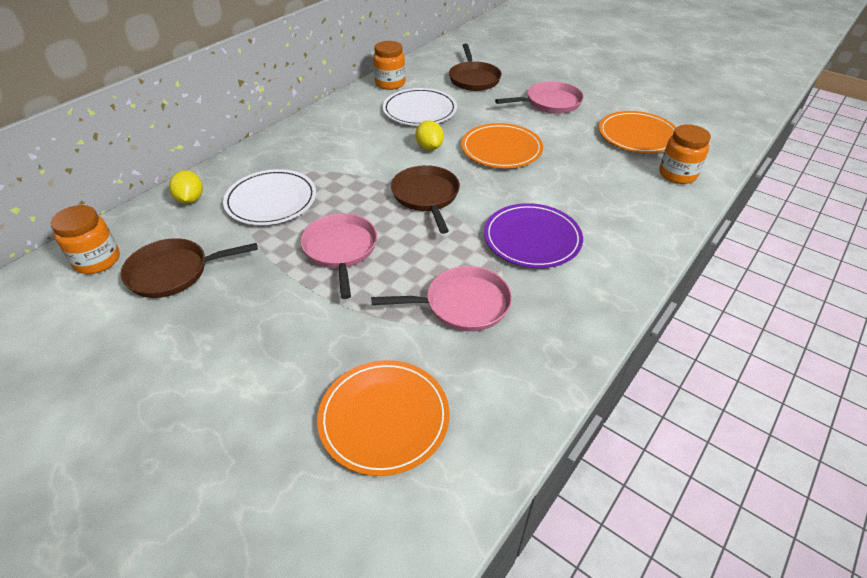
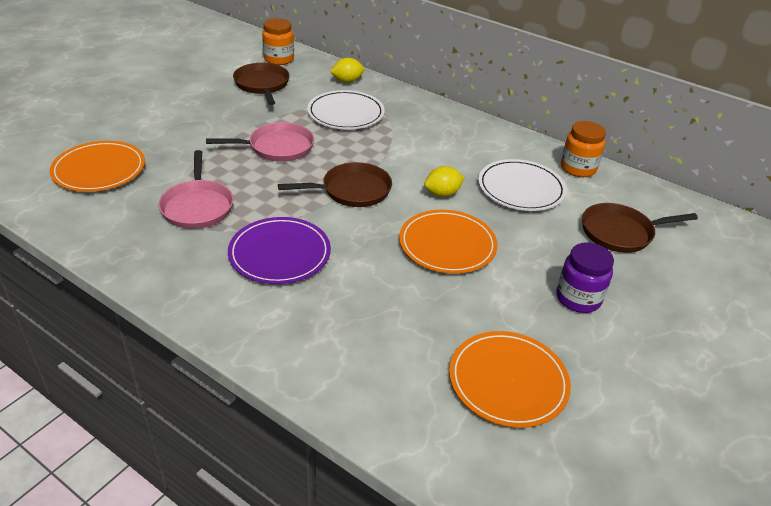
camera: 85 degrees right, 5 degrees down
pink pan [495,81,584,114] -> purple jar [556,242,614,313]
orange jar [659,124,711,184] -> none

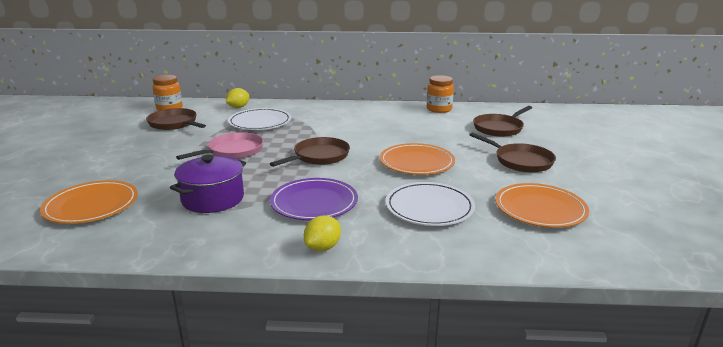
camera: 30 degrees left, 15 degrees down
pink pan [159,150,233,229] -> purple pot [170,155,246,213]
yellow lemon [424,166,464,197] -> yellow lemon moved to [304,215,341,251]
white plate [478,159,567,211] -> white plate moved to [385,182,475,226]
purple jar [556,242,614,313] -> brown pan [470,133,556,173]

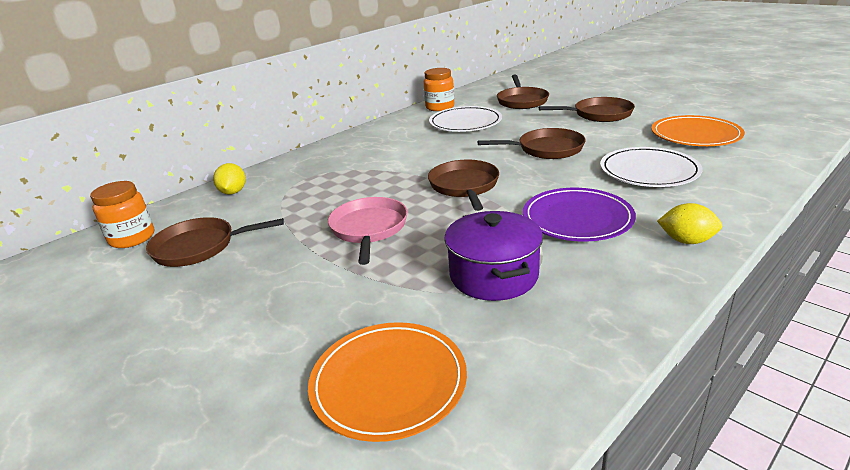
camera: 45 degrees left, 5 degrees up
white plate [228,108,291,130] -> white plate moved to [429,106,502,132]
yellow lemon [304,215,341,251] -> yellow lemon turned 60 degrees counterclockwise [657,203,722,244]
orange plate [380,143,455,175] -> brown pan [478,128,586,159]

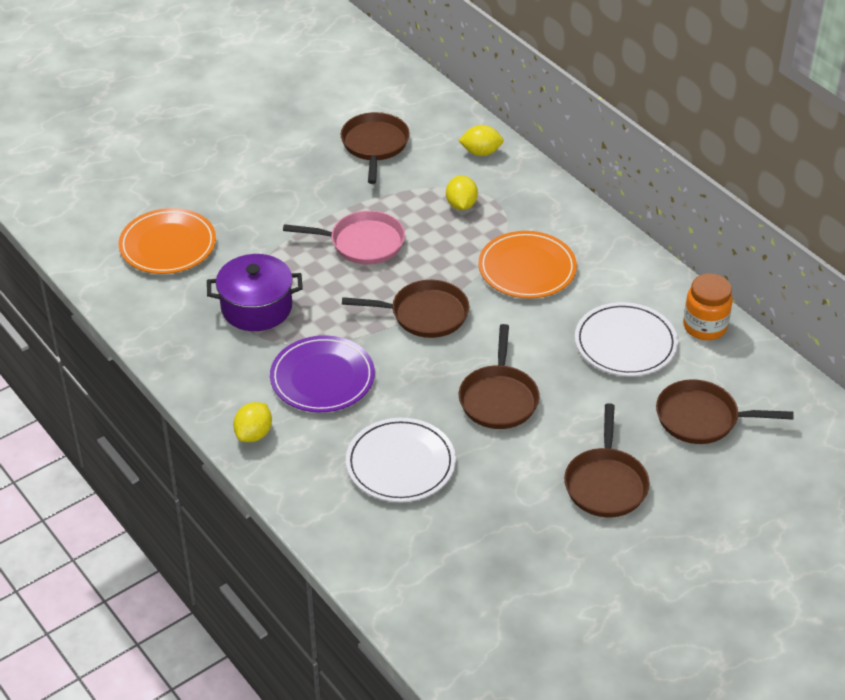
camera: 95 degrees right, 15 degrees up
orange jar [90,181,154,248] -> none
orange plate [651,115,745,146] -> orange plate moved to [478,231,577,298]
none -> yellow lemon [446,175,478,210]

